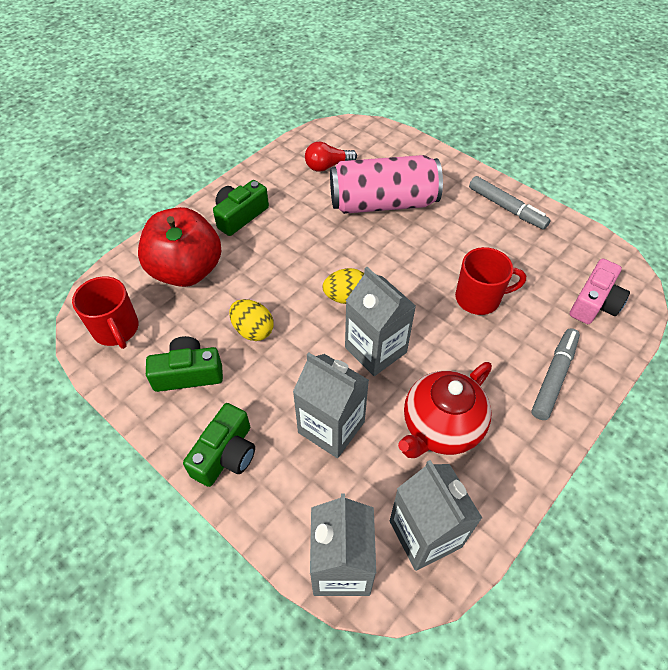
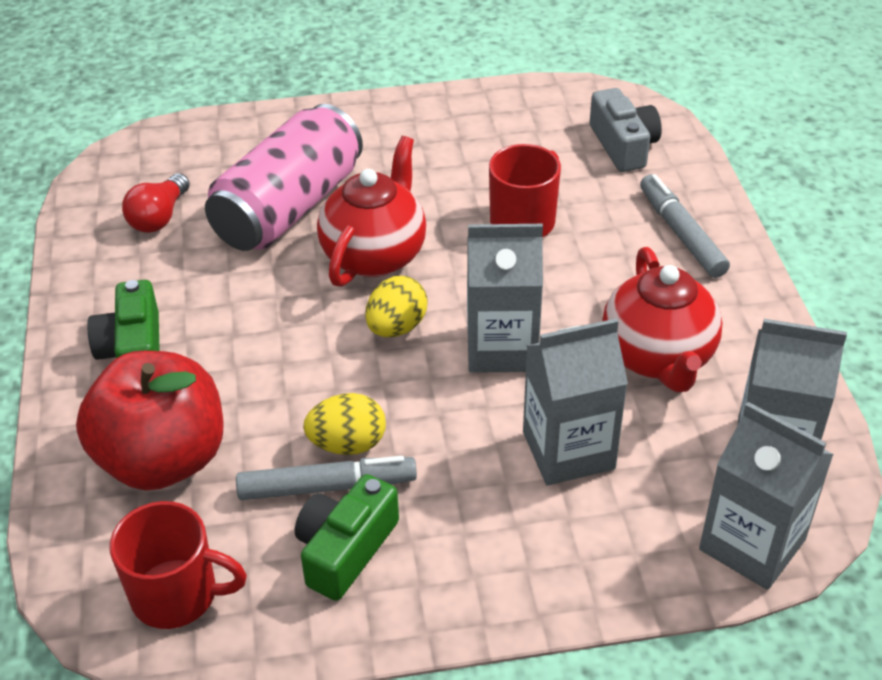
camera: 50 degrees left, 10 degrees down
green camera [183,403,255,487] -> none
grey marker [469,176,551,230] -> grey marker moved to [236,456,417,500]
pink camera [570,259,630,324] -> grey camera [590,88,662,172]
none -> red teapot [317,136,426,287]

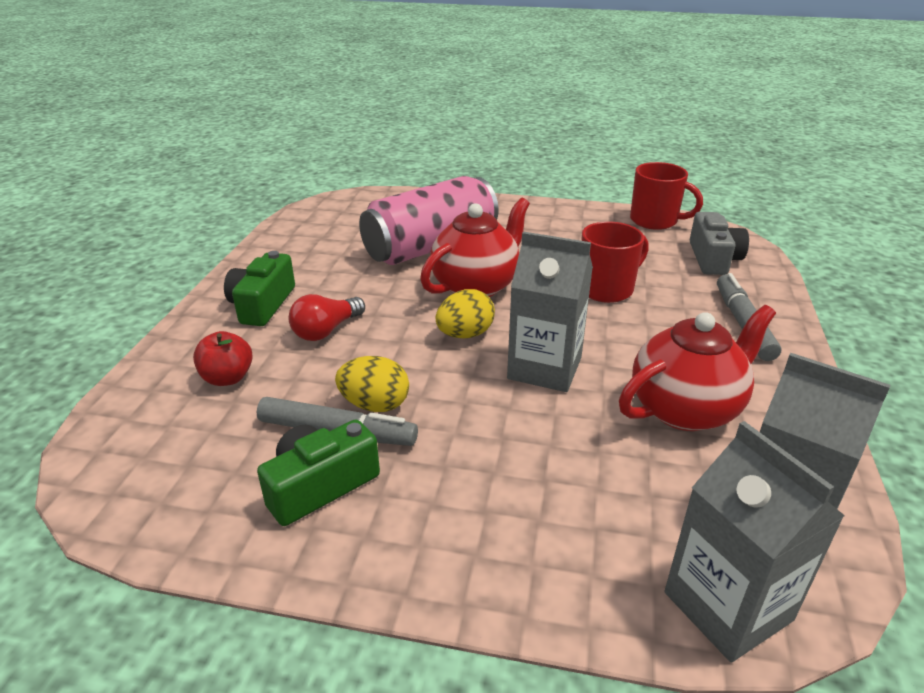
camera: 20 degrees right, 10 degrees down
red apple [76,351,223,491] -> red apple [193,331,253,386], size x0.47
red mug [110,501,247,629] -> red mug moved to [630,162,703,230]
red light bulb [122,173,190,233] -> red light bulb moved to [289,294,365,341]
grey carton [523,318,628,485] -> none
red teapot [602,247,723,392] -> red teapot turned 135 degrees counterclockwise [619,305,776,431]

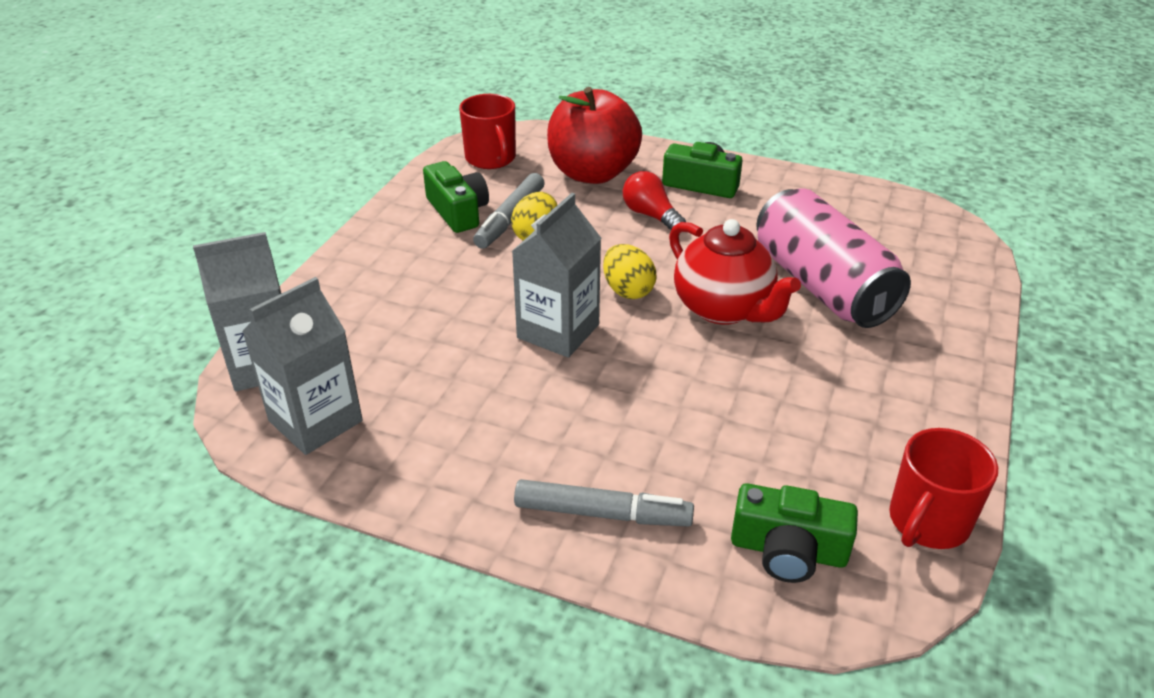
camera: 100 degrees right, 5 degrees up
red apple [193,331,253,386] -> red apple [547,87,642,184], size x2.14
red mug [581,221,649,303] -> red mug moved to [459,94,516,169]
red teapot [619,305,776,431] -> none
grey camera [690,212,749,275] -> green camera [731,483,858,583]

